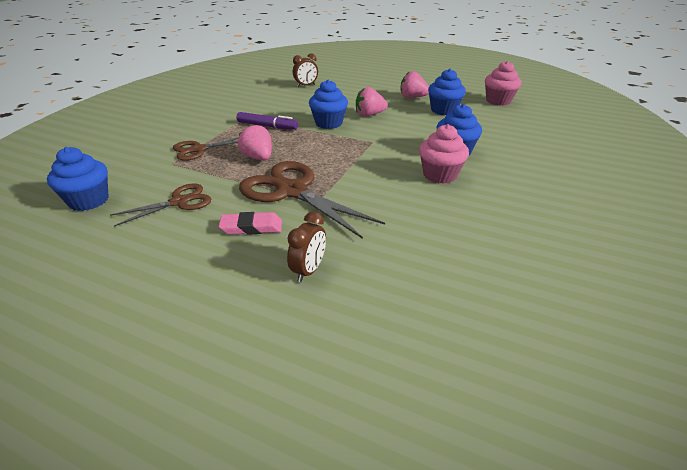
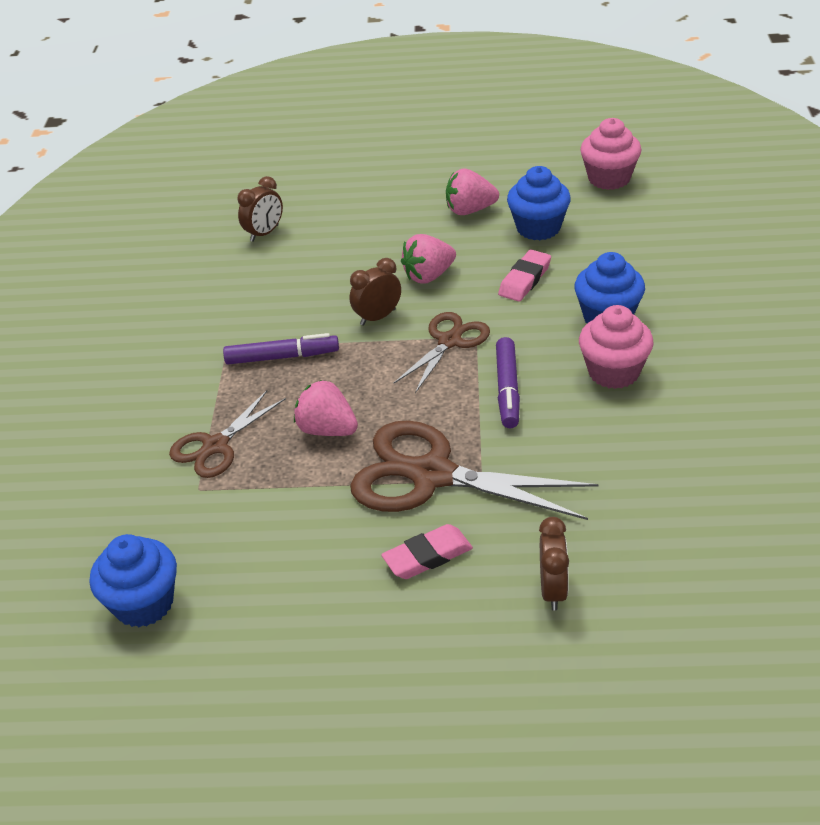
camera: 20 degrees left, 5 degrees up
brown scissors [110,183,211,227] -> brown scissors moved to [394,312,490,393]
blue cupcake [309,80,348,129] -> brown clock [349,258,401,326]
none -> purple marker [496,337,520,428]
none -> pink eraser [498,249,551,302]

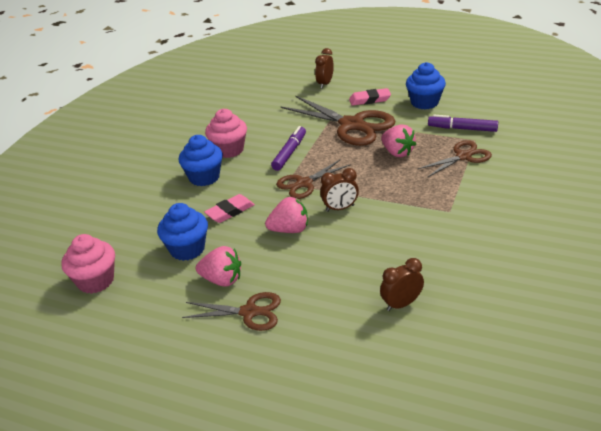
camera: 160 degrees left, 5 degrees down
blue cupcake [90,534,177,627] -> blue cupcake moved to [406,62,446,109]
purple marker [223,333,339,365] -> purple marker moved to [428,115,498,132]
none -> brown scissors [182,292,281,331]

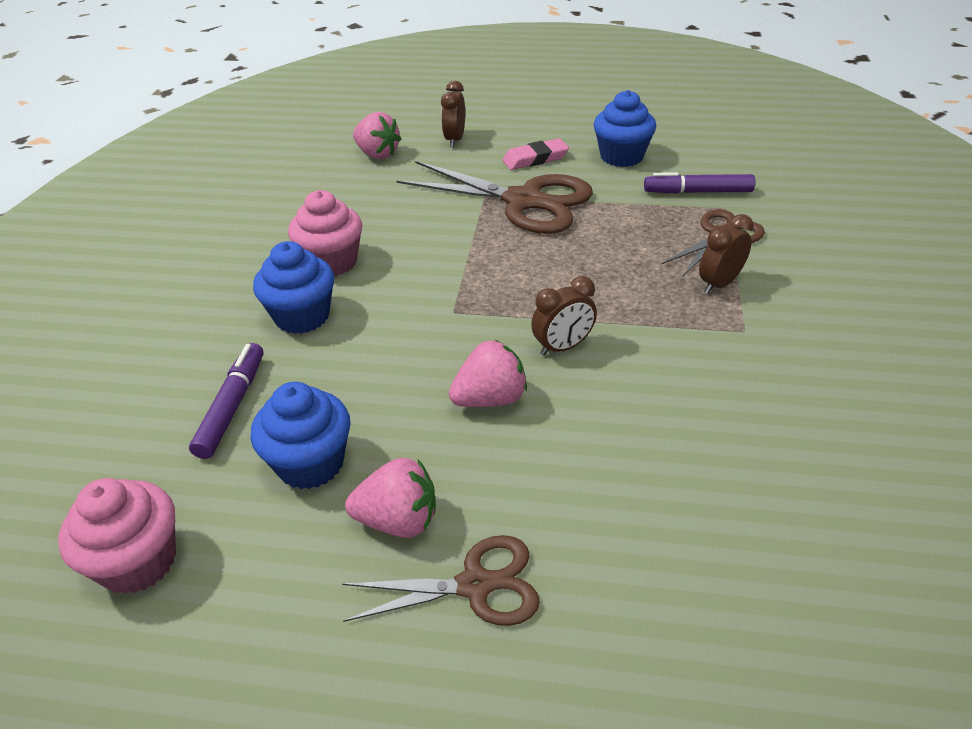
camera: 15 degrees left, 5 degrees up
pink eraser [204,194,255,223] -> none
purple marker [271,126,306,171] -> purple marker moved to [189,343,263,459]
brown scissors [276,159,351,199] -> none
brown clock [380,258,424,311] -> brown clock moved to [699,214,754,294]
pink strawberry [381,124,416,157] -> pink strawberry moved to [353,112,401,159]

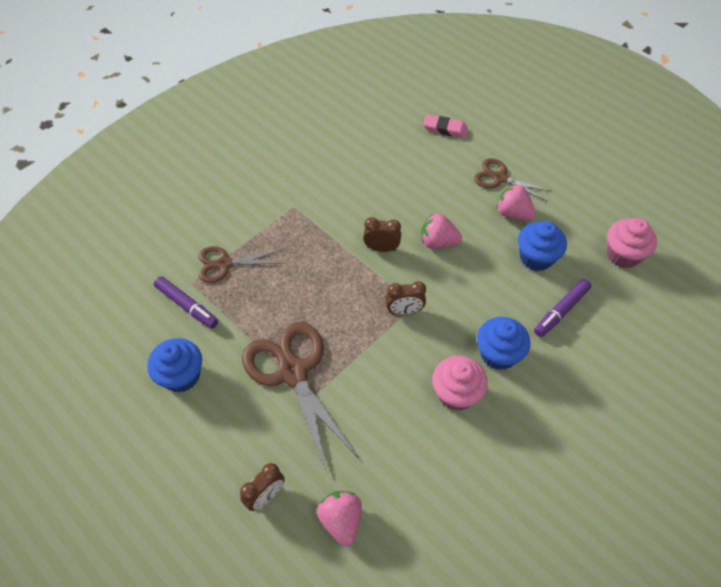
camera: 145 degrees left, 15 degrees up
pink eraser [502,138,569,170] -> pink eraser moved to [423,115,468,138]
brown clock [699,214,754,294] -> brown clock moved to [385,281,426,315]

